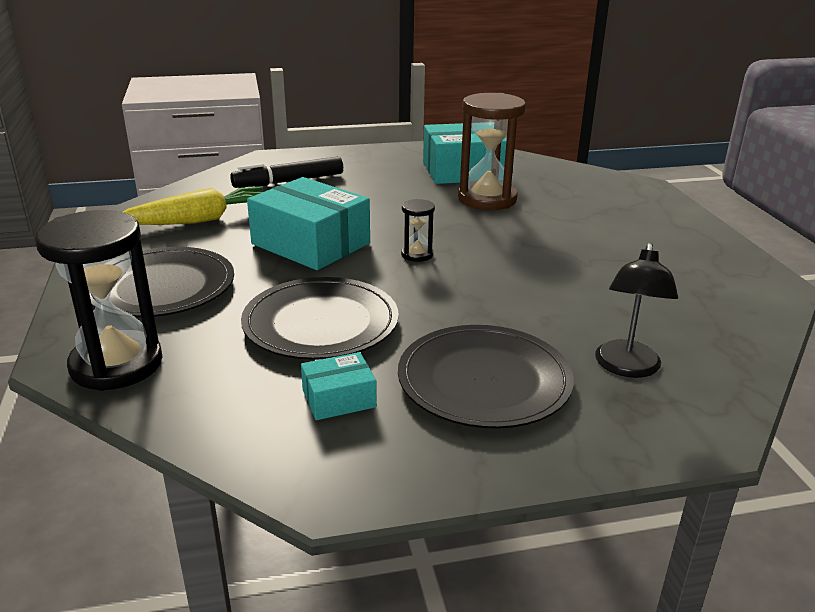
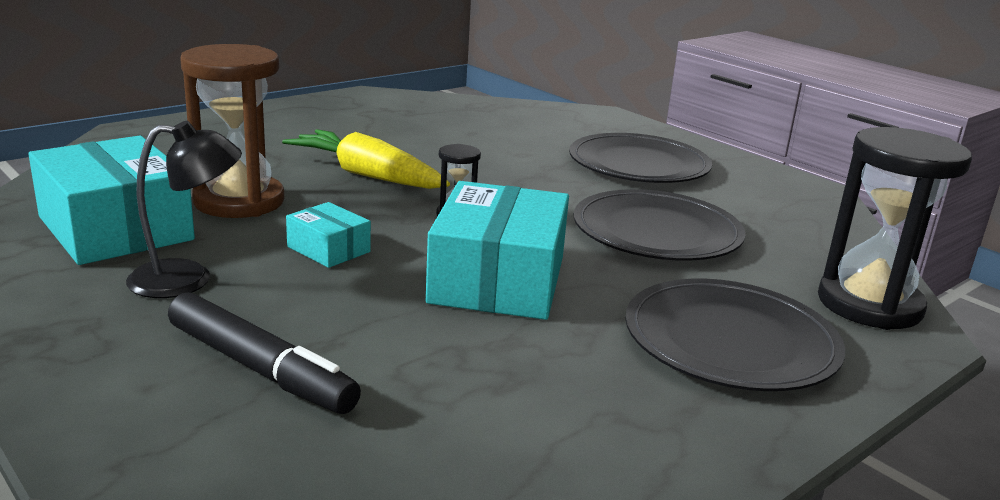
camera: 120 degrees left, 5 degrees down
yellow carrot [123,186,263,225] -> yellow carrot moved to [282,129,450,189]
turquoise box [301,352,377,420] -> turquoise box moved to [286,202,371,268]
black lamp [595,243,678,378] -> black lamp moved to [126,121,242,298]

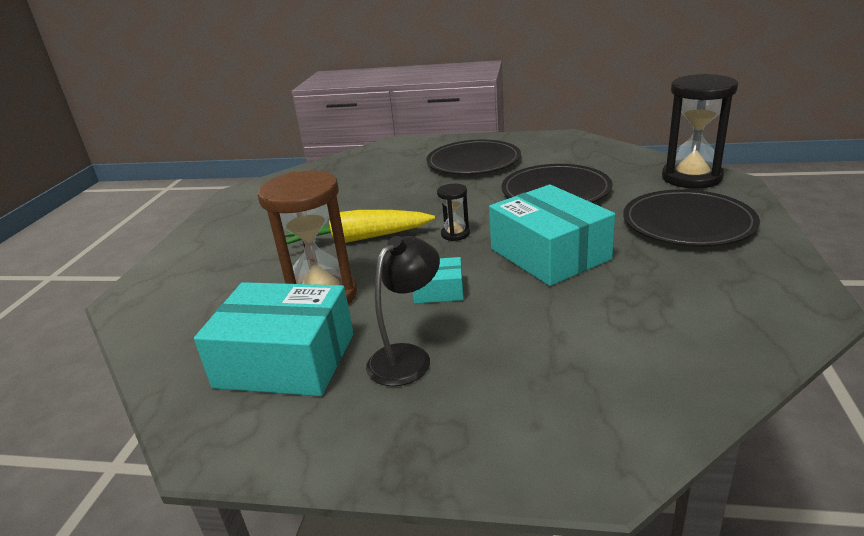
camera: 35 degrees left, 5 degrees up
black marker [168,292,361,414] -> none

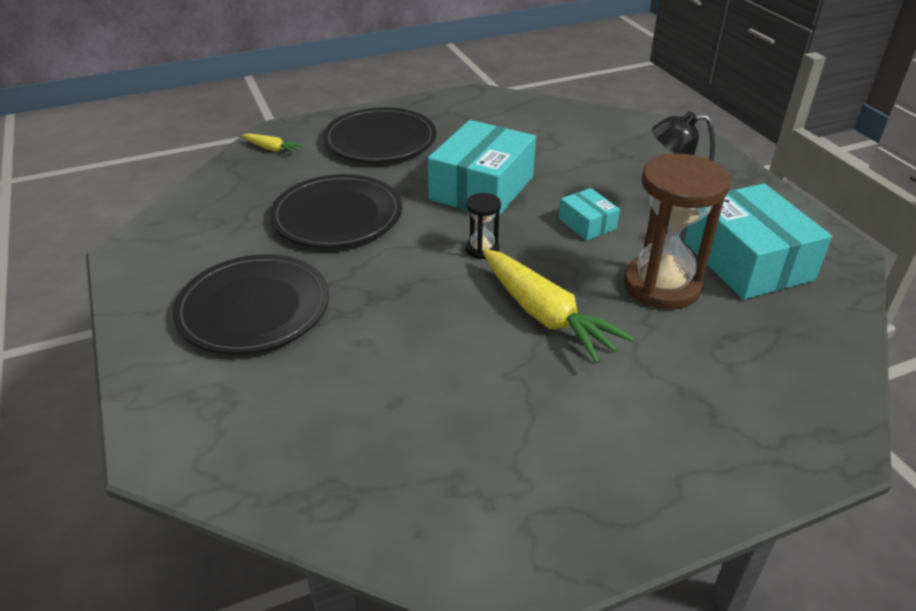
camera: 125 degrees left, 10 degrees up
black hourglass [662,74,738,189] -> yellow carrot [242,133,305,154]

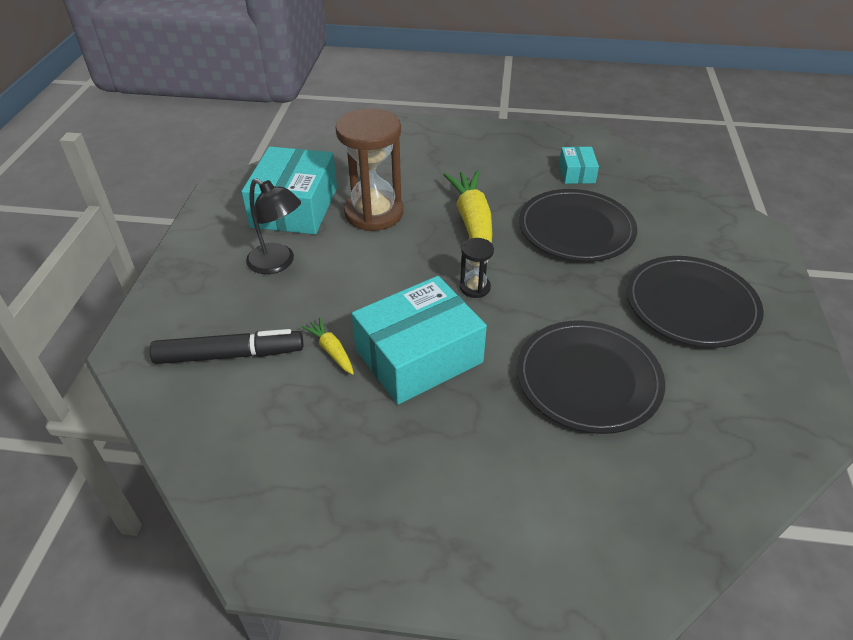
camera: 150 degrees left, 5 degrees up
yellow carrot [242,133,305,154] -> yellow carrot moved to [301,317,354,375]
black plate [323,107,437,163] -> black plate moved to [519,189,637,262]
turquoise box [559,188,620,241] -> turquoise box moved to [559,147,599,184]
none -> black marker [149,329,303,364]

